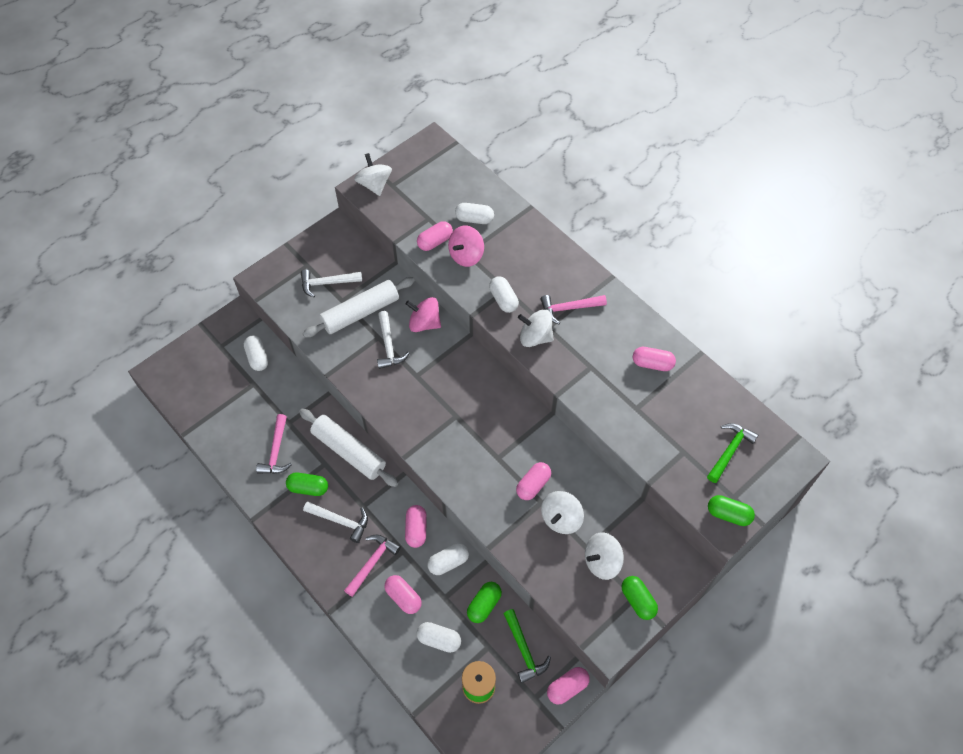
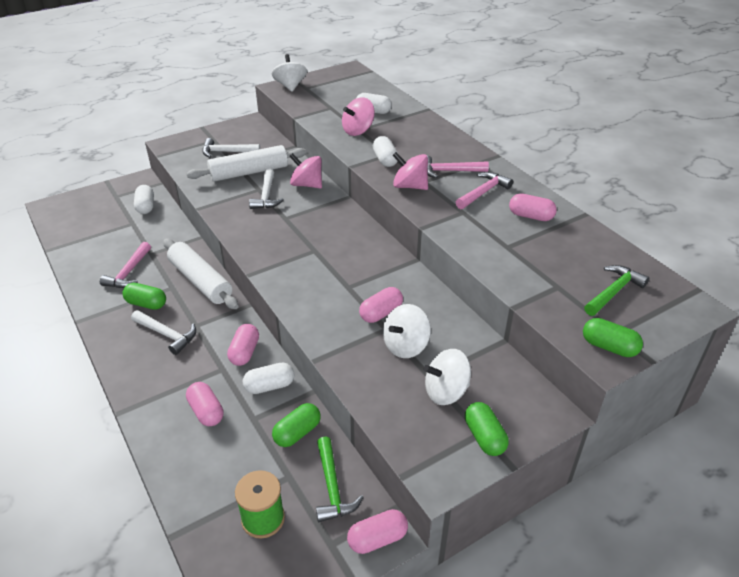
camera: 10 degrees right, 20 degrees down
pink hammer [344,534,401,597] -> pink hammer moved to [456,172,513,209]
white capsule [416,622,461,653] -> none
pink capsule [417,221,453,251] -> none
white spinning top [518,310,554,347] -> pink spinning top [392,152,428,190]

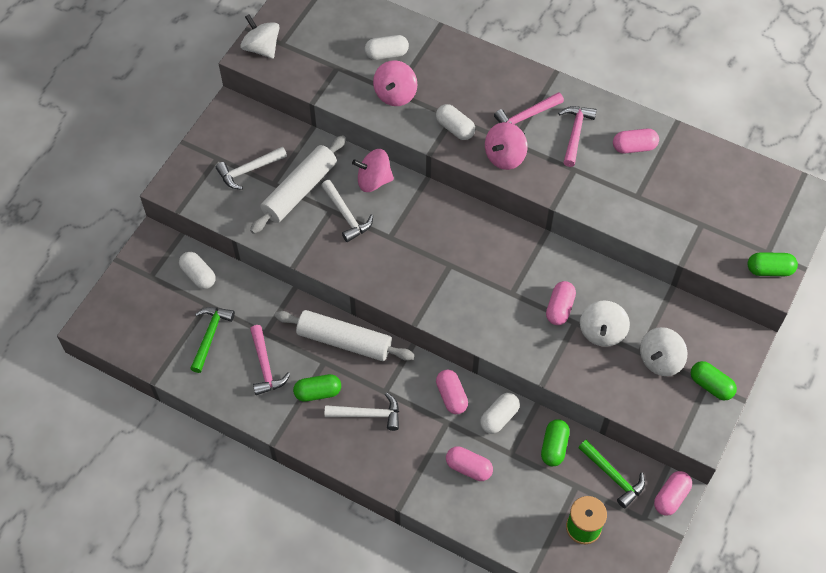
camera: 30 degrees left, 20 degrees up
pink spinning top [392,152,428,190] -> pink spinning top turned 45 degrees counterclockwise [485,122,528,170]
green hammer [584,265,649,316] -> green hammer moved to [190,307,235,373]

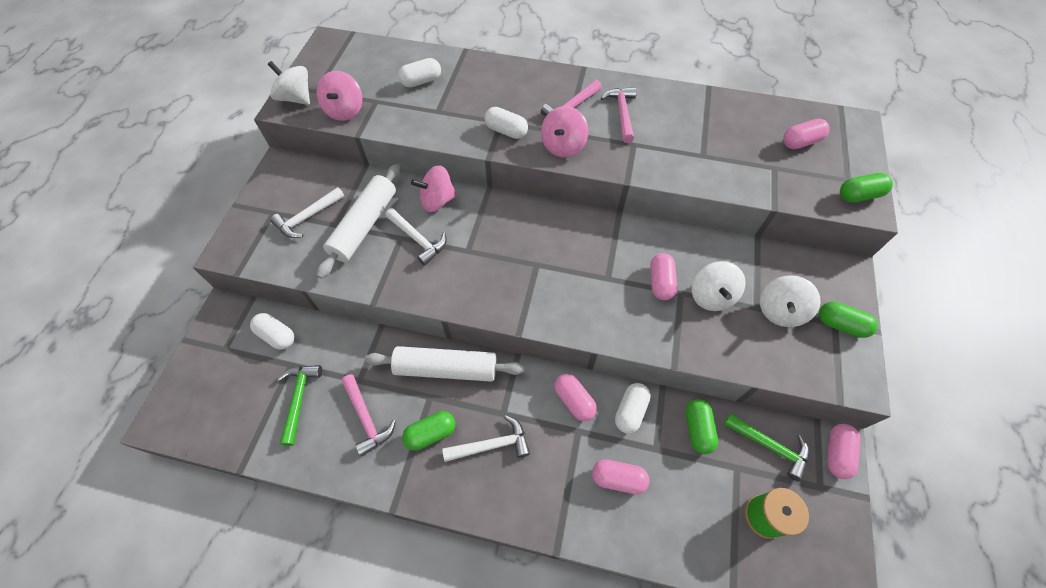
camera: 15 degrees left, 0 degrees up
pink spinning top [373,60,417,106] -> pink spinning top moved to [317,71,362,121]
pink capsule [613,129,659,153] -> pink capsule moved to [783,119,830,149]

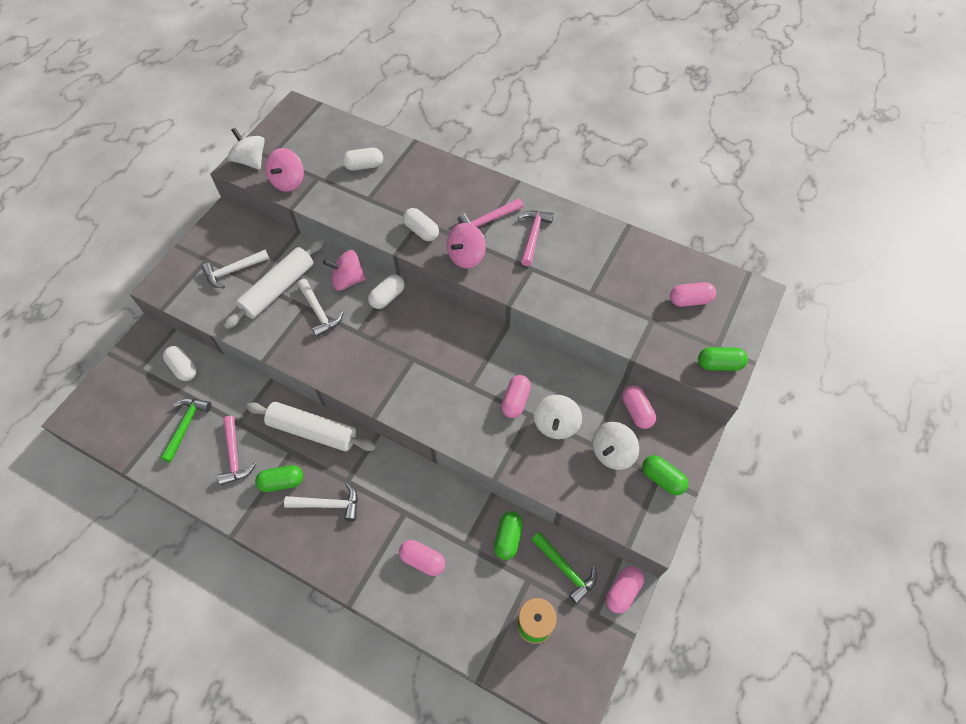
camera: 15 degrees right, 0 degrees up
pink capsule [554,374,597,421] -> pink capsule moved to [622,385,656,429]
white capsule [615,383,651,434] -> white capsule moved to [368,274,405,309]

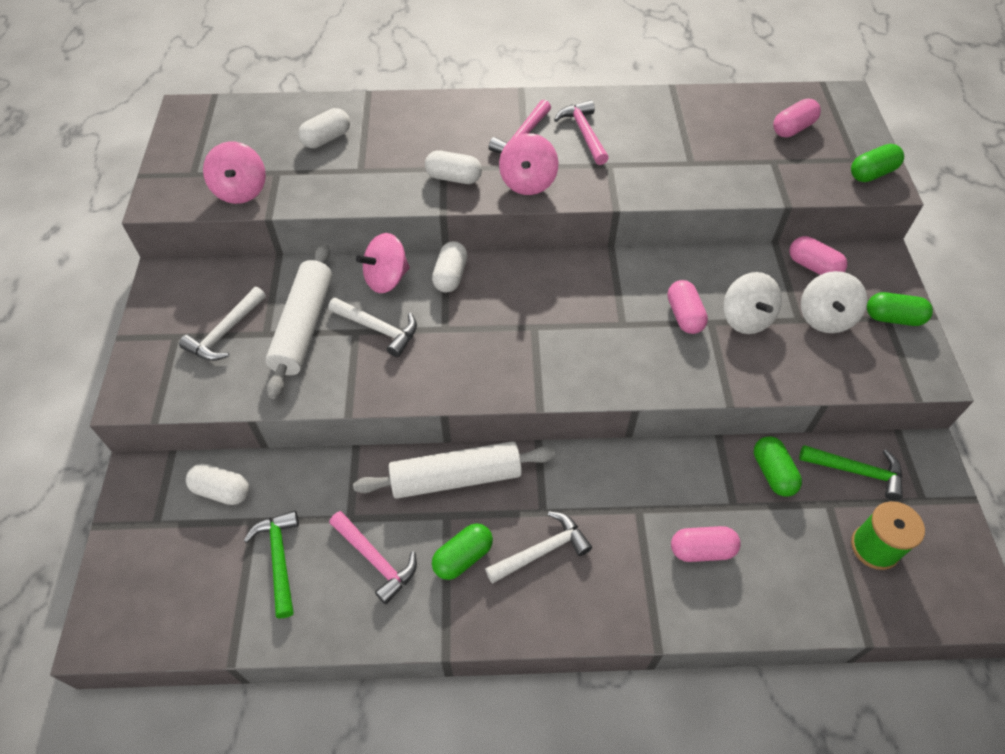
camera: 30 degrees left, 5 degrees down
white spinning top [228,128,265,170] -> none
pink capsule [606,566,644,614] -> none

